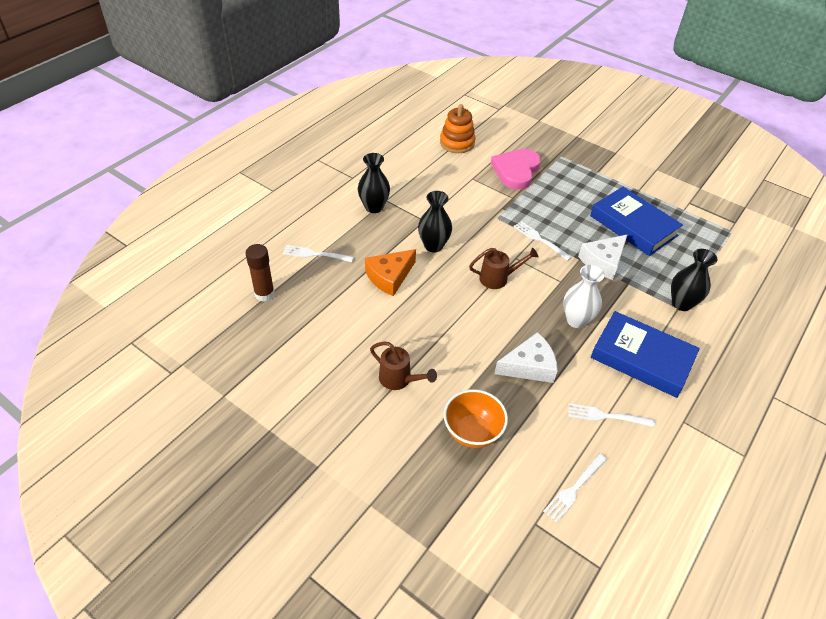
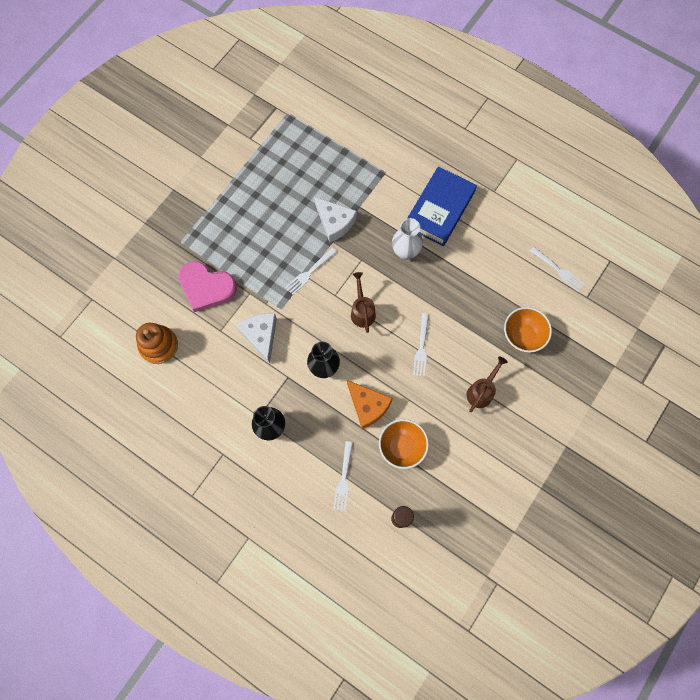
camera: 90 degrees left, 25 degrees up
white cheese [494,332,558,383] -> white cheese moved to [236,313,277,364]
white fork [568,403,655,427] -> white fork moved to [413,314,429,377]
blue book [590,187,683,256] -> none
black vase [671,249,717,311] -> none
none -> orange bowl [379,419,429,469]

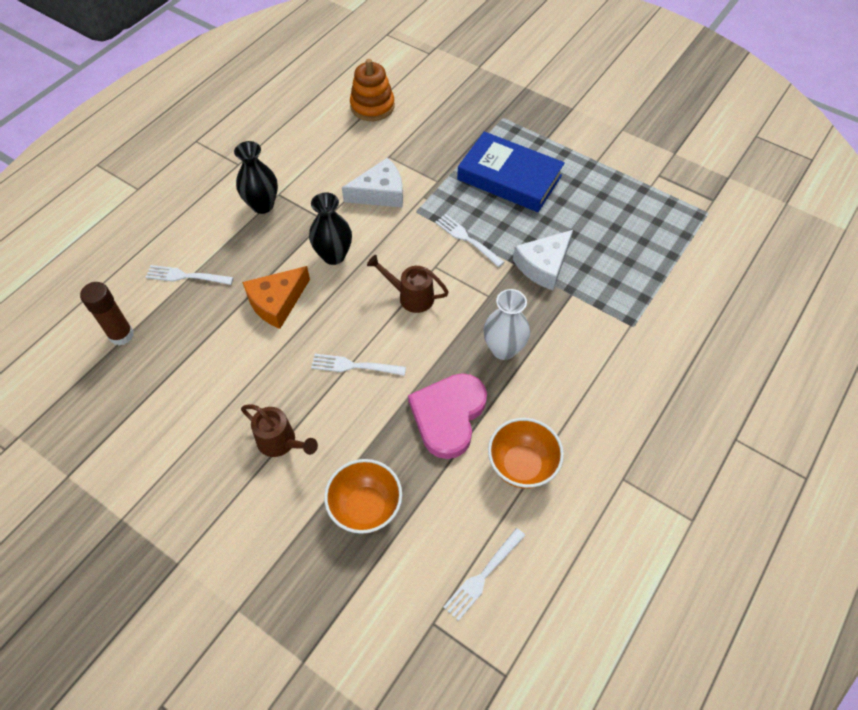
camera: 90 degrees right, 15 degrees down
pink heart [178,261,237,312] -> pink heart moved to [408,373,487,459]
brown watering can [351,272,376,333] -> brown watering can turned 150 degrees counterclockwise [367,255,449,313]
orange bowl [379,419,429,469] -> orange bowl moved to [488,418,564,489]
blue book [408,166,477,246] -> blue book moved to [457,131,565,212]

